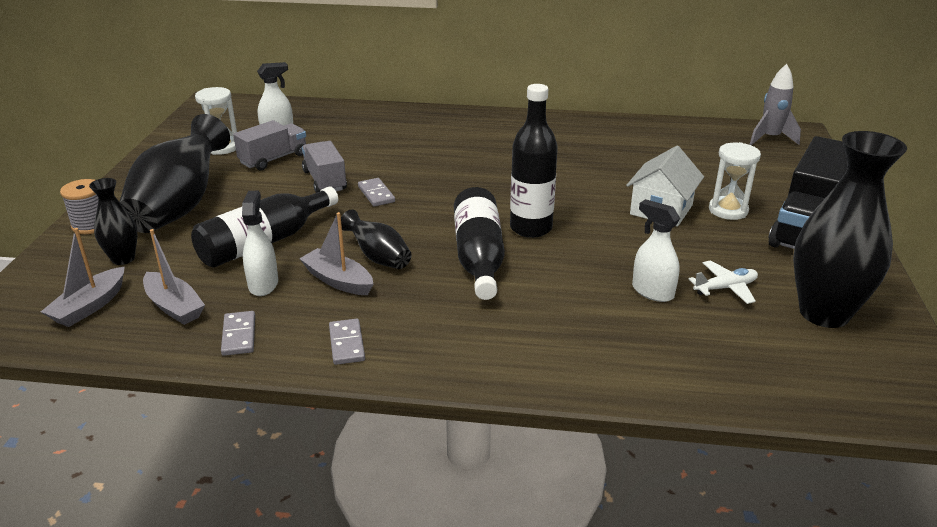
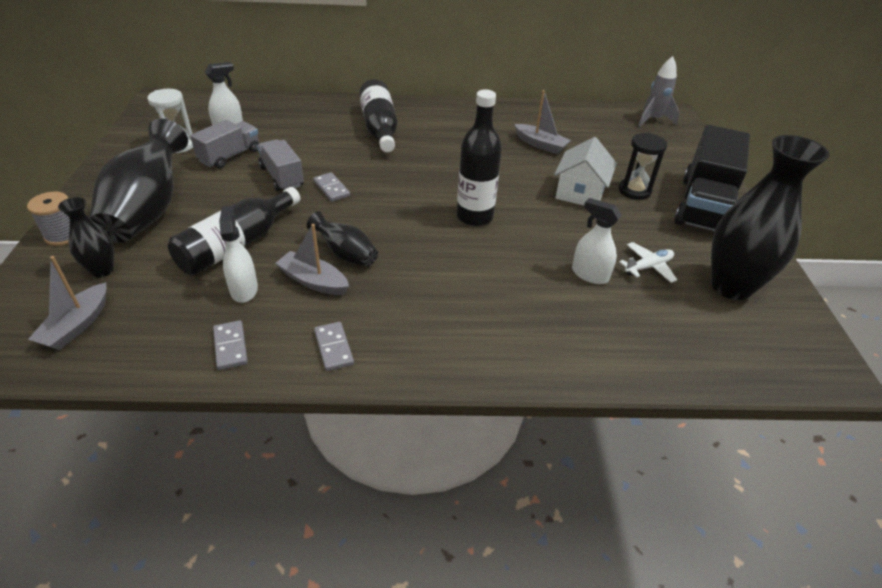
camera: 10 degrees left, 10 degrees up
grey boat [143,229,205,325] -> grey boat moved to [515,90,571,154]
black bottle [454,187,505,300] -> black bottle moved to [359,79,398,152]
white hourglass [709,142,761,220] -> black hourglass [619,133,667,200]

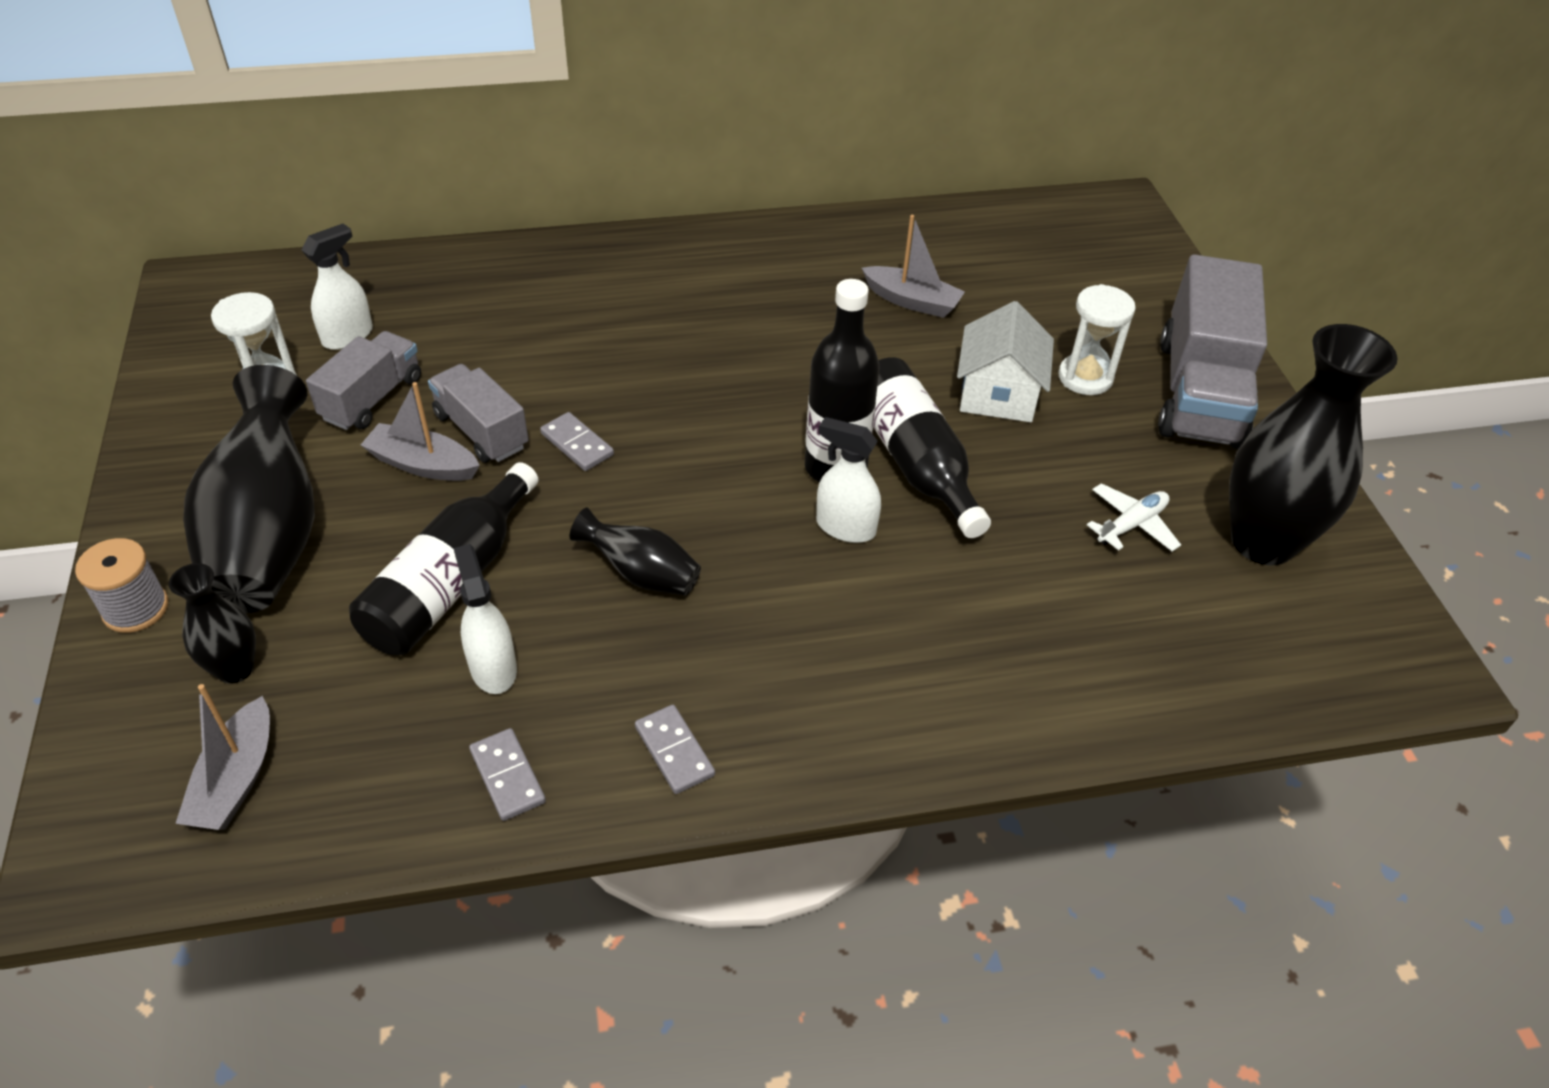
camera: 10 degrees left, 5 degrees up
grey boat [275,224,349,295] -> grey boat moved to [361,382,480,481]
black bottle [359,79,398,152] -> black bottle moved to [873,357,991,538]
white spray bottle [572,198,622,284] -> white spray bottle moved to [816,417,881,543]
black hourglass [619,133,667,200] -> white hourglass [1058,284,1136,395]
grey rocket [638,56,680,127] -> none
black truck [674,125,750,231] -> grey truck [1158,254,1267,449]

